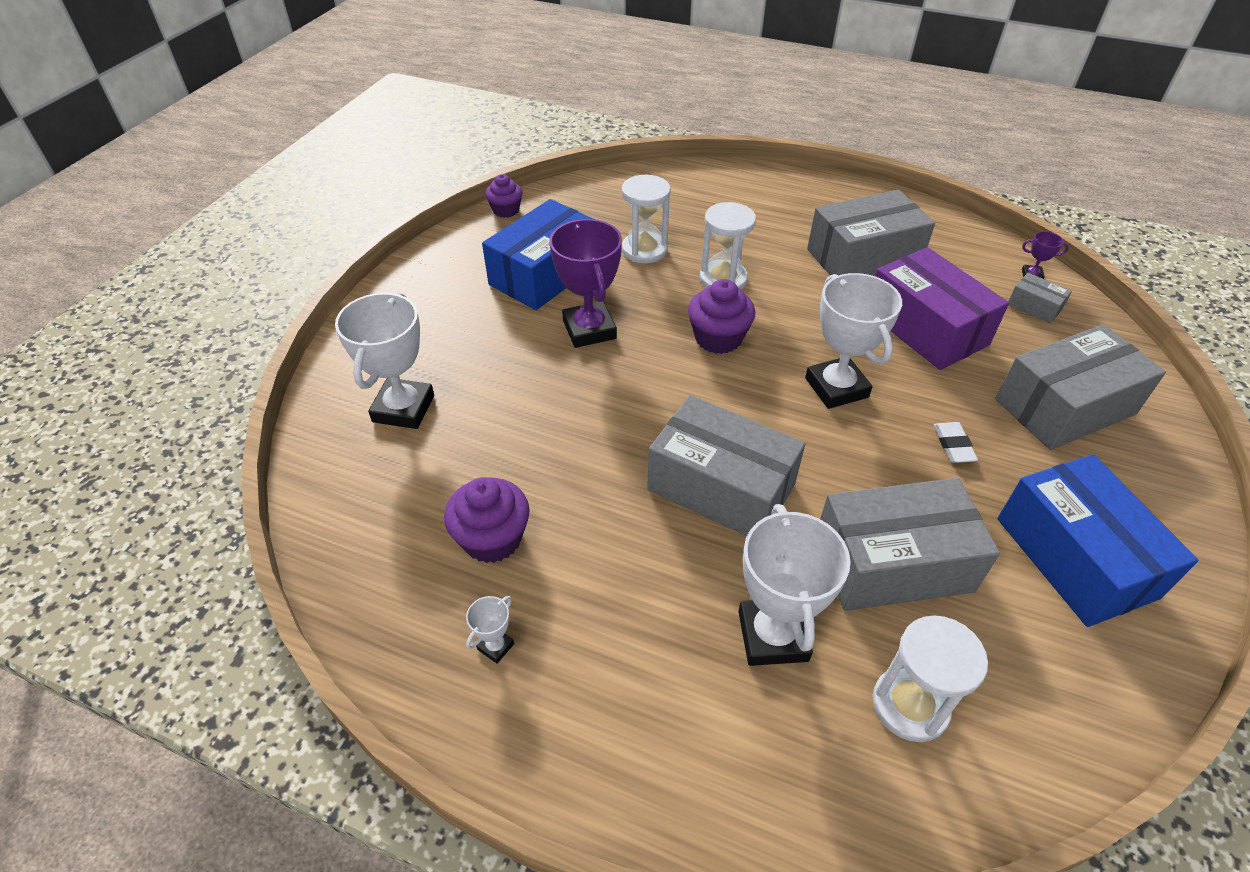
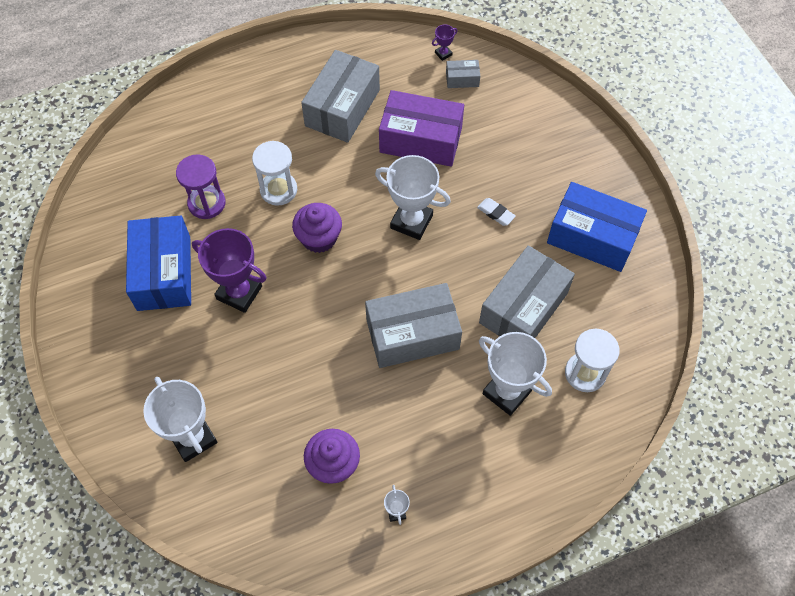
camera: 45 degrees left, 15 degrees up
purple cupcake [485,174,522,218] -> none
white hourglass [622,175,671,264] -> purple hourglass [176,154,226,219]
grey box [995,324,1166,450] -> none

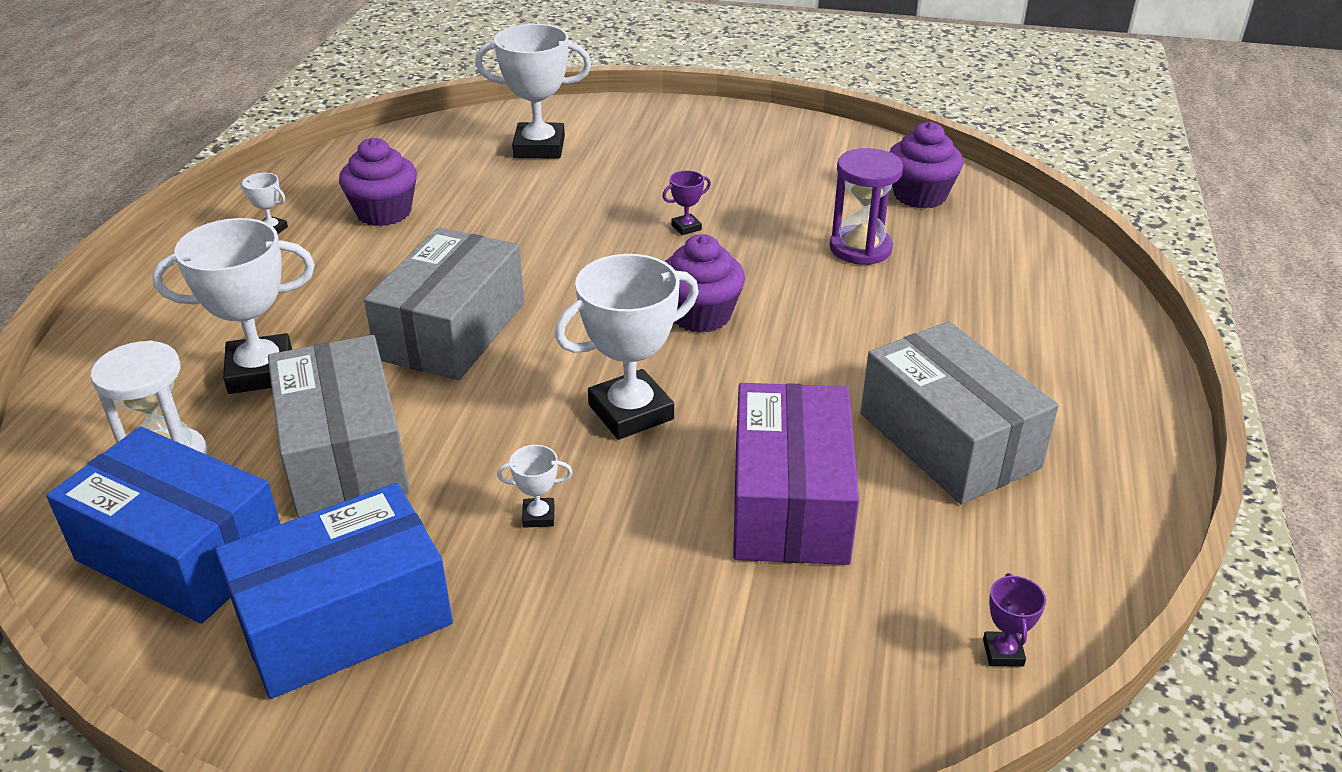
camera: 125 degrees right, 25 degrees down
blue box [126,216,191,311] -> blue box moved to [46,427,280,624]
purple trophy [192,228,267,313] -> purple trophy [662,170,711,235], size x0.43
white hourglass [252,141,297,206] -> none
purple box [379,90,464,167] -> purple box turned 45 degrees counterclockwise [733,383,859,565]
grey box [446,60,480,88] -> none
white eraser [477,198,516,226] -> white trophy [497,445,573,528]
none -> purple cupcake [889,122,963,208]

